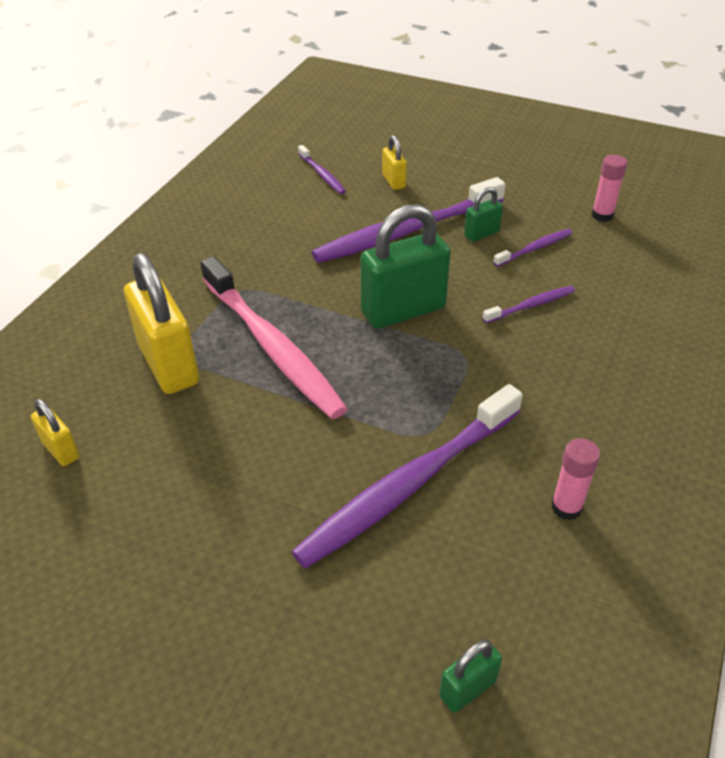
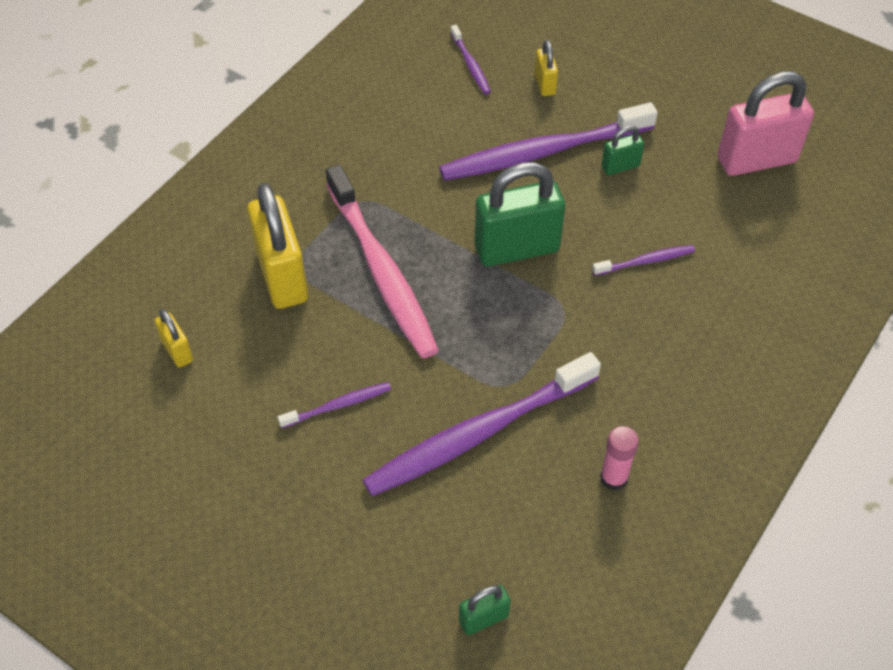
camera: 10 degrees right, 10 degrees up
purple toothbrush [493,229,572,267] -> purple toothbrush moved to [278,382,391,428]
pink glue stick [592,155,627,222] -> pink padlock [718,71,814,176]

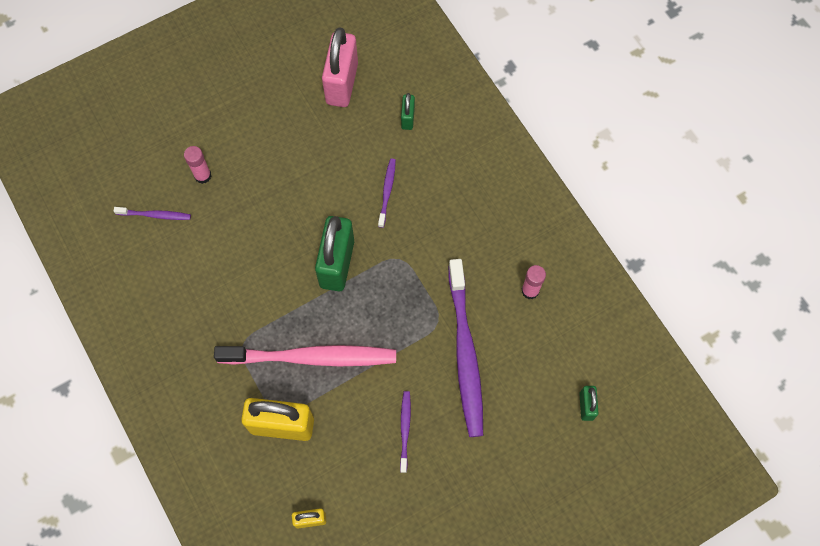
camera: 65 degrees left, 15 degrees up
purple toothbrush [439,102,658,181] -> none
yellow padlock [535,40,558,96] -> pink glue stick [184,146,211,184]
green padlock [601,125,644,175] -> green padlock moved to [401,93,415,130]

